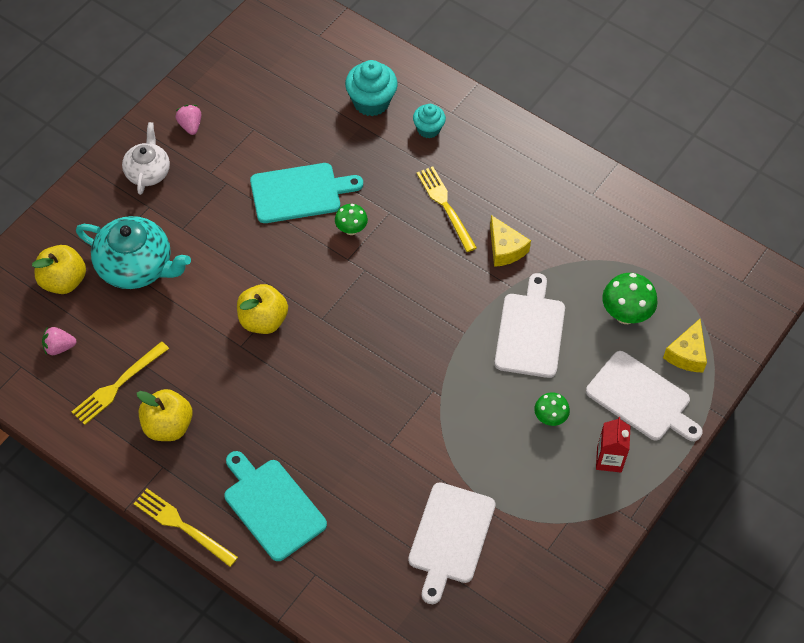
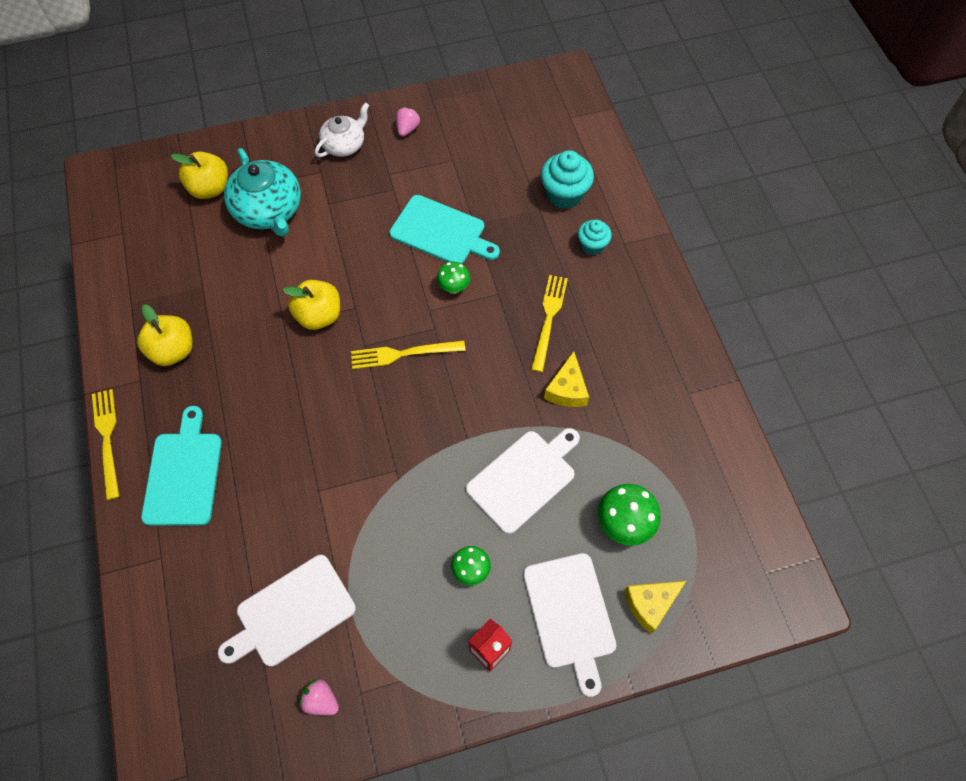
camera: 40 degrees right, 5 degrees up
pink strawberry [42,327,77,355] -> pink strawberry moved to [299,679,339,715]
yellow fork [72,341,169,425] -> yellow fork moved to [351,340,466,369]

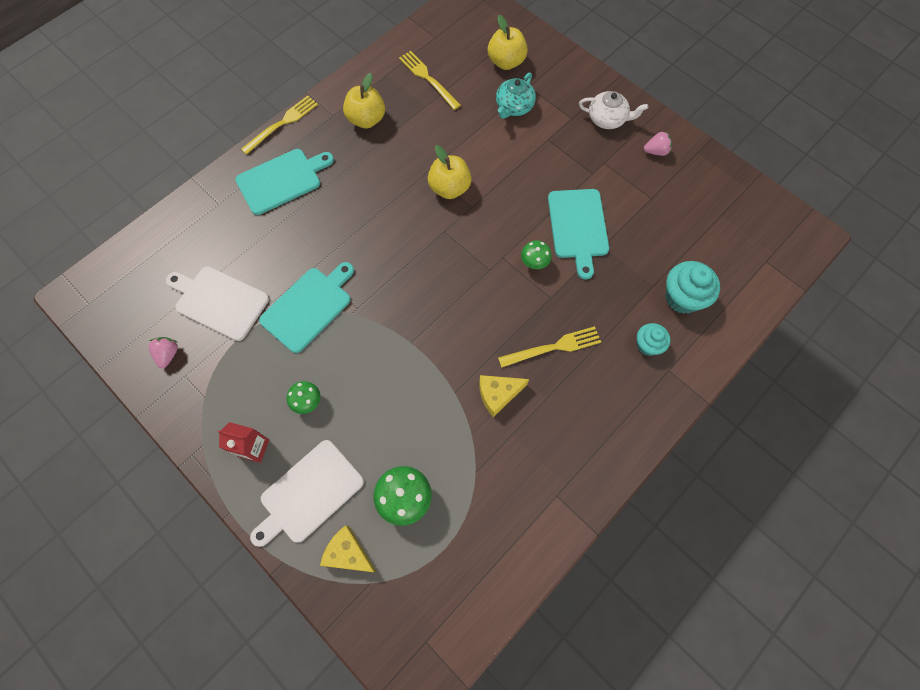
camera: 60 degrees right, 5 degrees up
turquoise teapot [224,148,301,237] -> turquoise teapot [496,73,536,119], size x0.63
yellow fork [351,340,466,369] -> yellow fork moved to [399,51,461,110]
white cutting board [466,428,580,534] -> none
none -> turquoise cutting board [259,262,354,353]

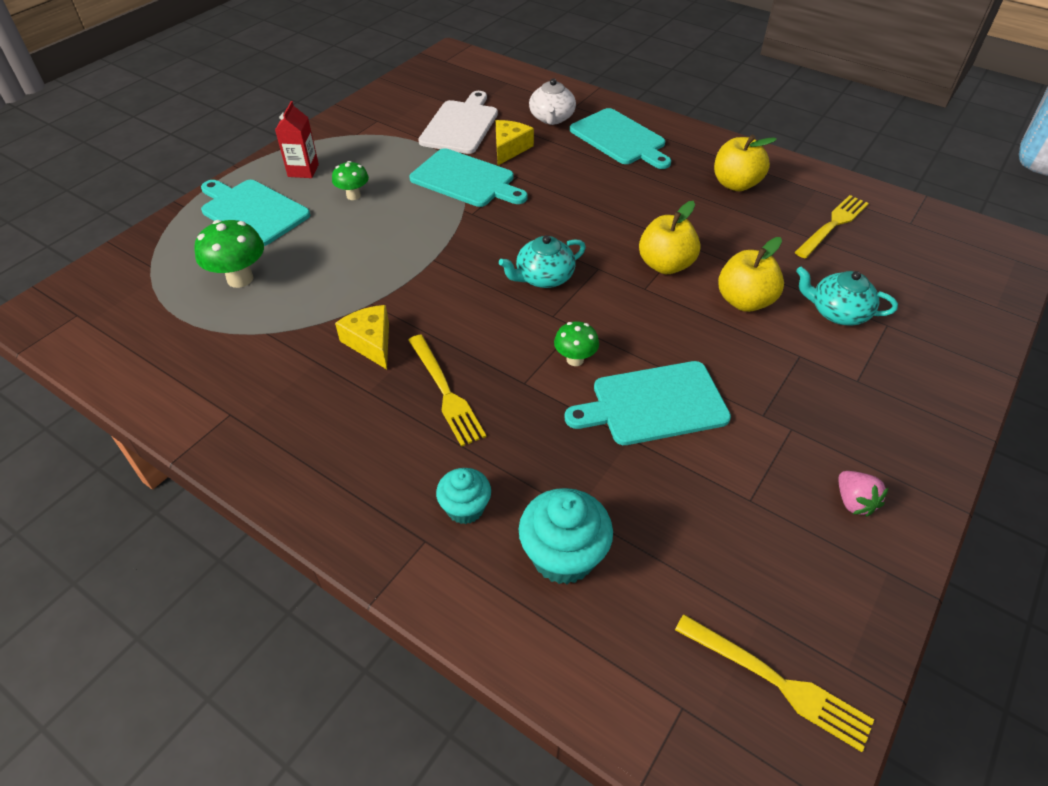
camera: 80 degrees right, 20 degrees down
pink strawberry [149,337,178,368] -> none
yellow fork [241,96,318,155] -> yellow fork moved to [675,614,874,752]
white cutting board [250,440,364,547] -> turquoise cutting board [201,180,310,246]
yellow cheese [320,525,377,572] -> yellow cheese moved to [496,120,534,165]
yellow apple [488,15,528,70] -> yellow apple moved to [718,237,784,312]
white teapot [579,91,648,129] -> white teapot moved to [529,78,576,125]
none -> turquoise teapot [499,235,586,288]

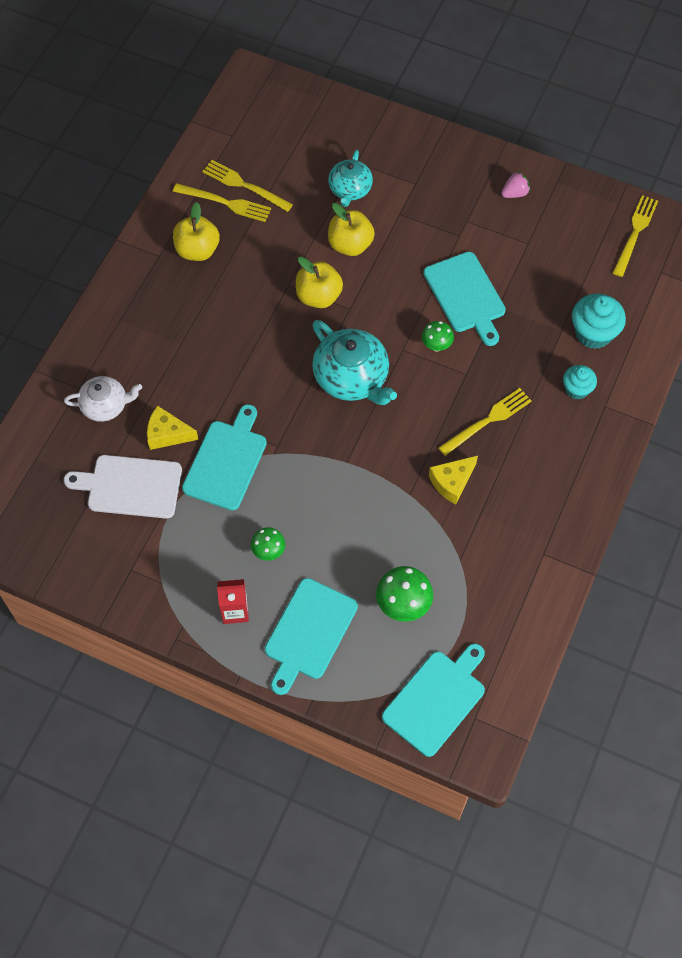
camera: 100 degrees left, 15 degrees up
turquoise teapot [499,235,586,288] -> turquoise teapot [312,320,397,405], size x1.60
turquoise cutting board [570,108,671,169] -> turquoise cutting board moved to [382,643,485,757]
none -> yellow fork [173,183,271,222]

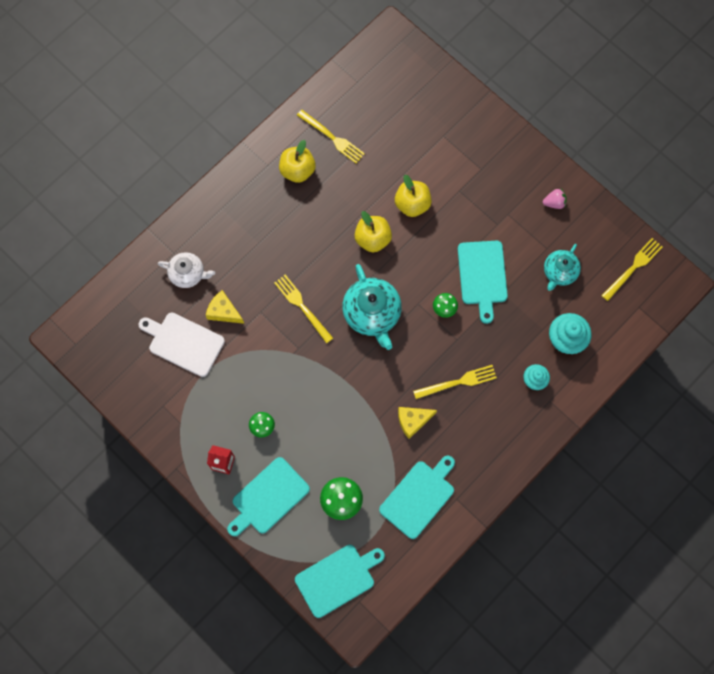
camera: 20 degrees right, 10 degrees up
turquoise cutting board [182,404,267,510] -> turquoise cutting board moved to [379,456,455,539]
yellow fork [202,160,293,212] -> yellow fork moved to [274,275,333,343]
turquoise teapot [328,150,373,207] -> turquoise teapot moved to [544,244,581,291]

